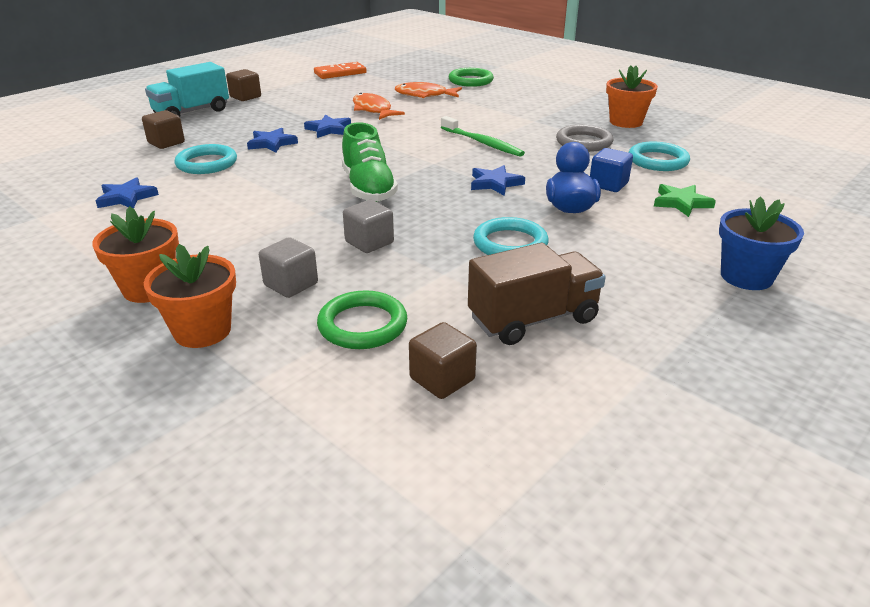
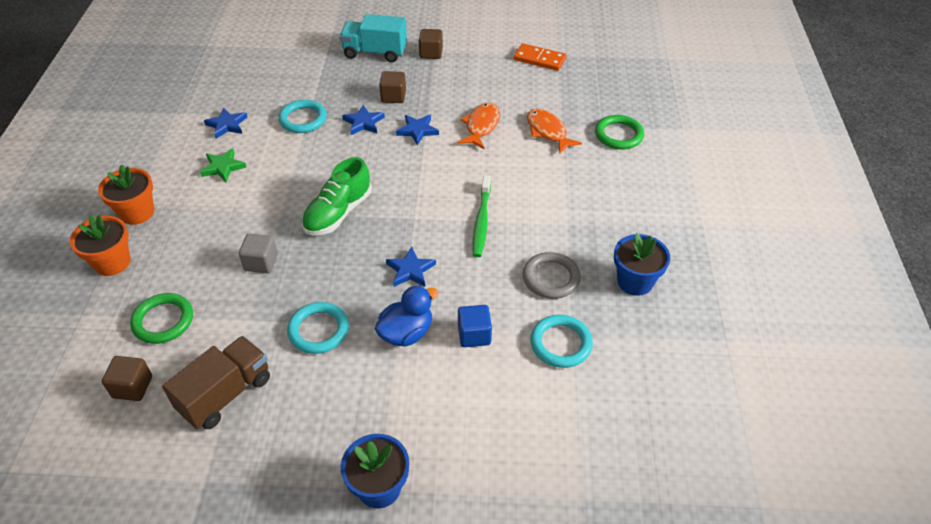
camera: 50 degrees right, 15 degrees up
brown cube [142,110,185,149] -> brown cube moved to [379,71,406,103]
grey cube [259,237,318,298] -> none
brown truck [468,243,606,345] -> brown truck turned 75 degrees counterclockwise [162,336,270,429]
orange flower pot [606,65,658,128] -> blue flower pot [614,233,670,296]
green star [654,184,716,217] -> green star moved to [200,148,246,182]

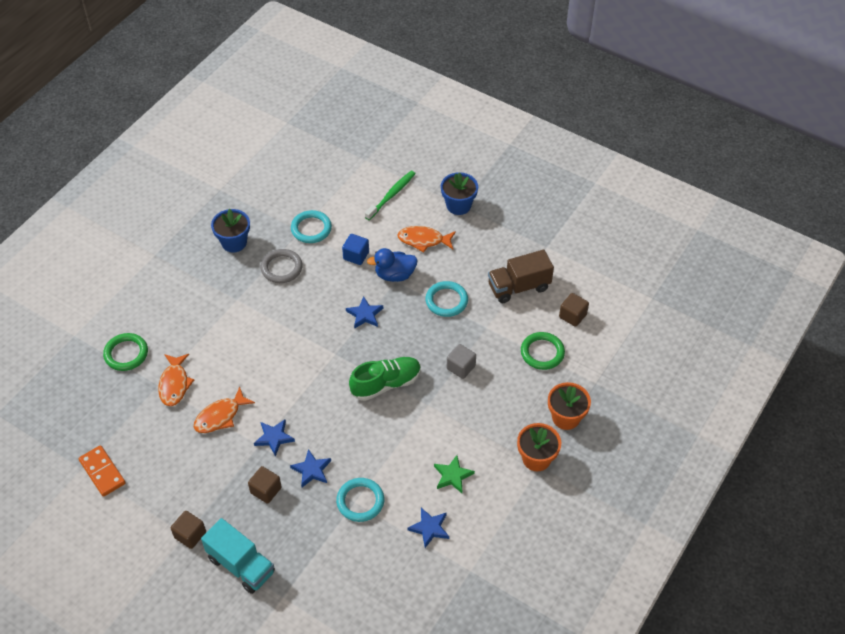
camera: 150 degrees left, 5 degrees up
green toothbrush [473,175,491,257] -> green toothbrush moved to [365,171,416,220]
none -> orange fish [397,226,456,253]

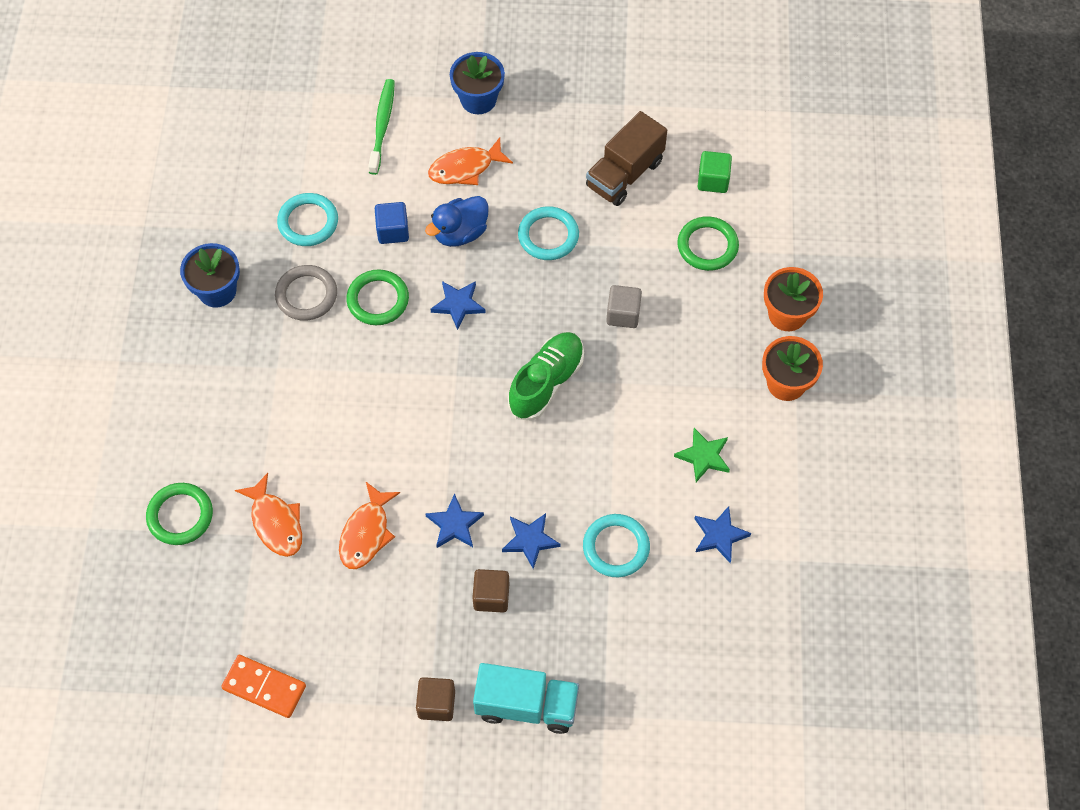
camera: 30 degrees left, 10 degrees up
brown cube [559,293,589,327] -> green cube [697,151,732,193]
none -> green ring [346,270,409,325]

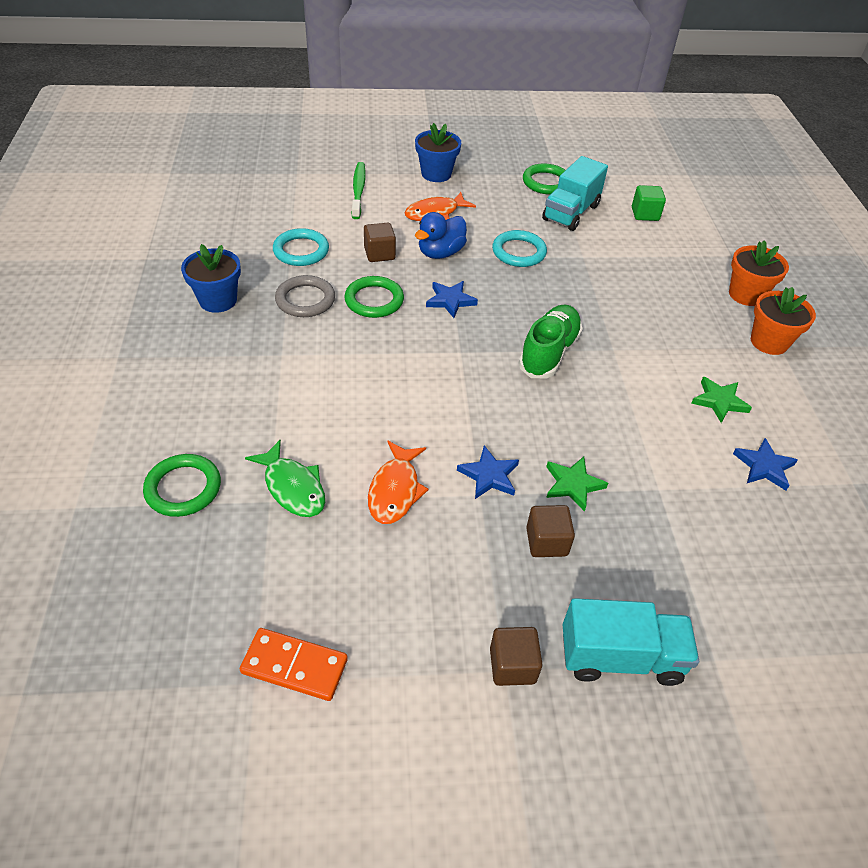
camera: 10 degrees left, 15 degrees down
orange fish [235,473,302,557] -> green fish [245,440,325,517]
blue cube [375,202,409,244] -> brown cube [364,223,396,262]
blue star [502,513,561,569] -> green star [546,457,608,512]
turquoise ring [583,514,650,577] -> none
brown truck [586,111,667,206] -> turquoise truck [542,156,608,231]
grey cube [606,285,642,328] -> none
green ring [677,216,739,271] -> green ring moved to [523,163,565,195]

